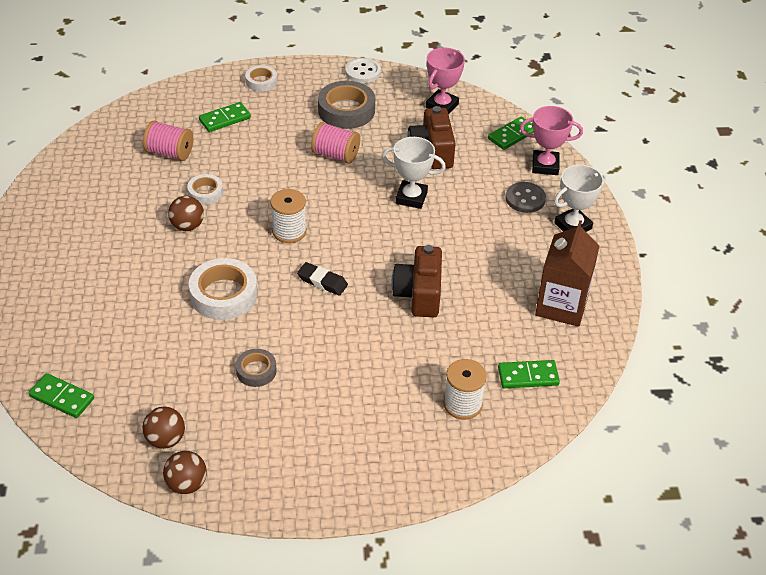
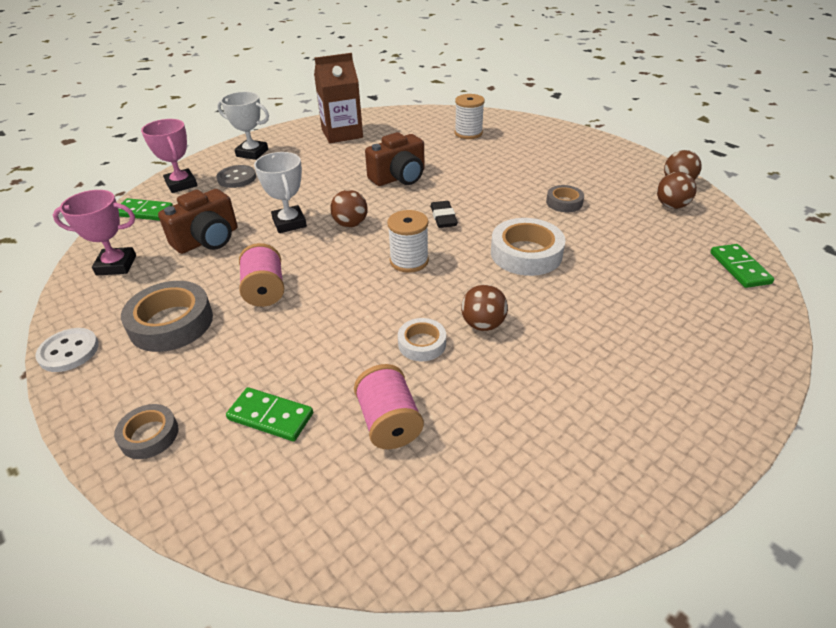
camera: 125 degrees left, 5 degrees down
white tape [245,65,277,92] -> grey tape [114,404,178,459]
green domino [498,360,560,388] -> none
none -> brown ball [330,190,368,228]

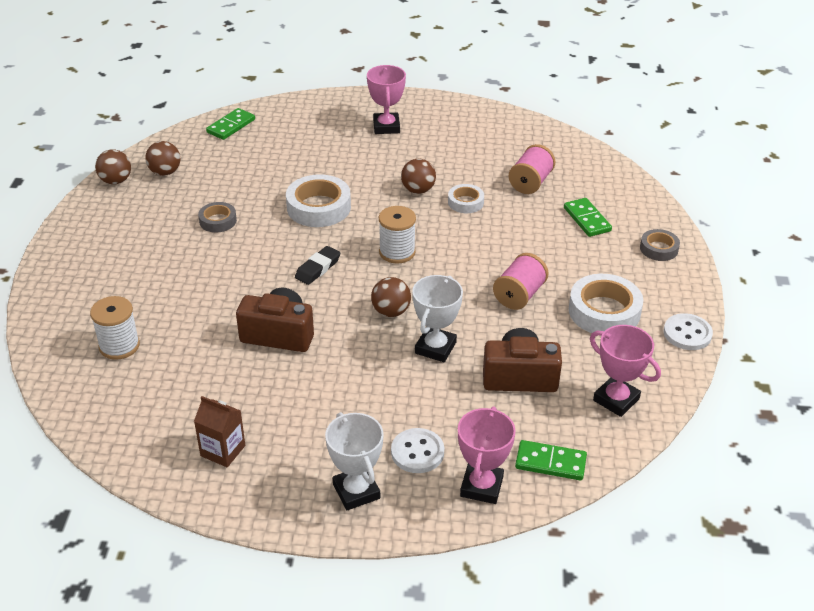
camera: 135 degrees left, 0 degrees up
green domino [118,198,173,221] -> green domino turned 45 degrees counterclockwise [515,440,587,481]
grey tape [121,281,213,352] -> white tape [569,274,643,333]
grey button [217,165,256,188] -> white button [391,428,444,473]
brown carton [314,53,363,143] -> brown carton [194,396,245,467], size x0.59
none -> pink trophy [367,65,406,134]

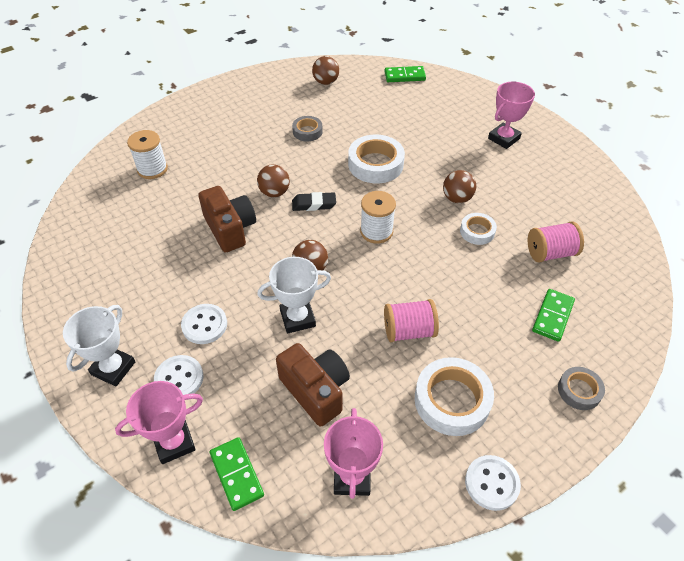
camera: 50 degrees right, 10 degrees up
brown ball [95,149,131,184] -> brown ball moved to [257,164,290,197]
brown carton [194,396,245,467] -> none
none -> white button [181,304,227,344]

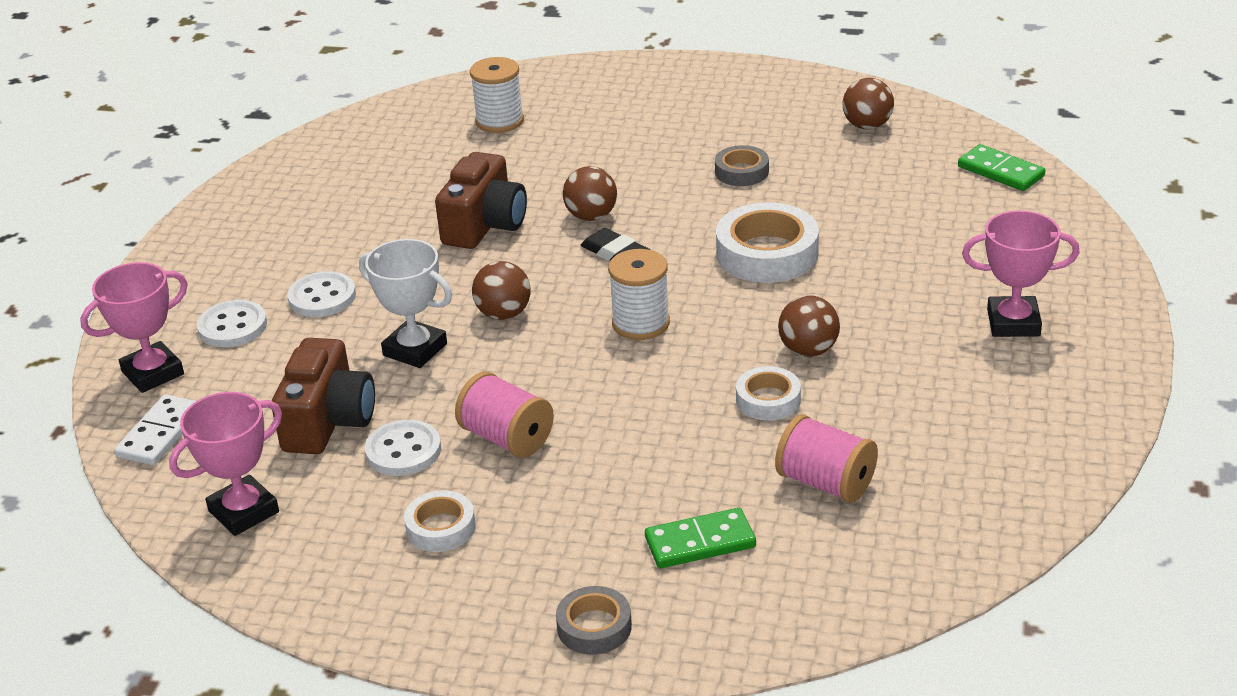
camera: 50 degrees right, 15 degrees down
white trophy [63,305,135,387] -> none
pink trophy [115,381,203,464] -> pink trophy turned 60 degrees counterclockwise [80,262,188,393]
green domino [210,437,264,511] -> white domino [114,395,196,465]
white tape [415,357,494,436] -> white tape [404,490,476,552], size x0.57
white button [465,455,521,511] -> white button moved to [365,420,441,476]

